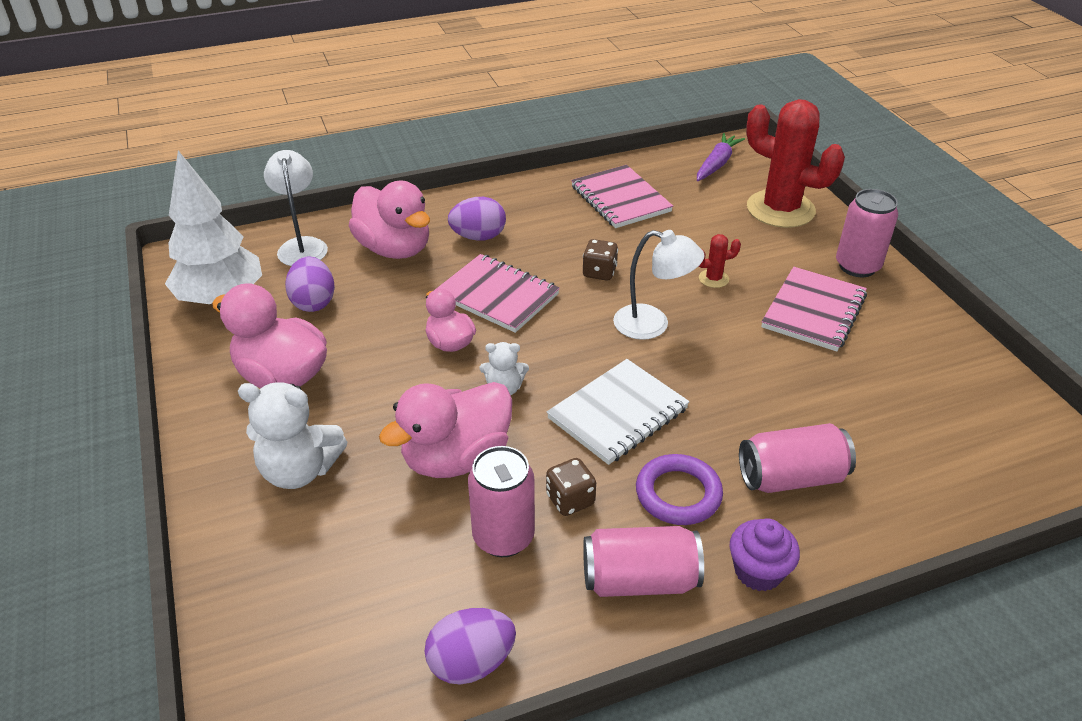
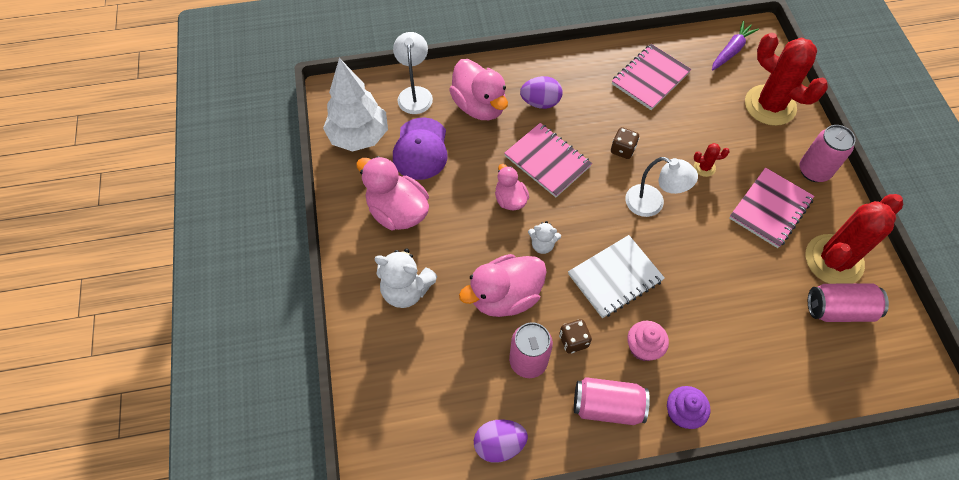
camera: 10 degrees right, 20 degrees up
purple egg [285,257,335,312] -> purple cap [393,117,448,180]
pink notebook [571,165,673,228] -> pink notebook turned 60 degrees clockwise [612,44,691,110]
purple ring [636,454,723,525] -> pink cupcake [627,321,669,361]
pink can [739,423,856,493] -> pink can moved to [808,283,889,322]
none -> red cactus [806,194,903,284]

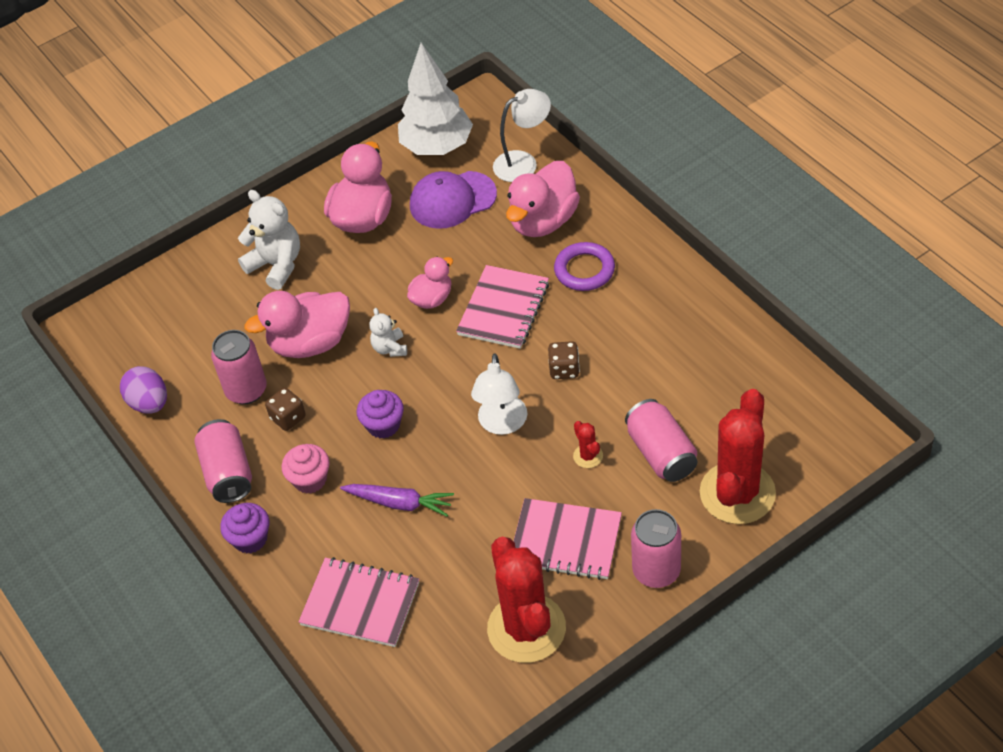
camera: 70 degrees right, 10 degrees down
white teddy bear [374,249,437,308] -> white teddy bear turned 135 degrees clockwise [238,190,300,290]
pink duck [459,254,547,317] -> pink duck turned 60 degrees counterclockwise [244,291,350,358]
purple egg [520,76,562,109] -> purple ring [554,242,615,291]
white notebook [568,235,665,318] -> purple cupcake [357,390,404,439]
pink notebook [612,44,691,110] -> pink notebook moved to [298,557,419,647]
purple carrot [712,21,759,71] -> purple carrot moved to [340,484,454,517]
red cactus [806,194,903,284] -> red cactus turned 45 degrees clockwise [487,537,566,663]
pink can [808,283,889,322] -> pink can moved to [625,399,697,482]

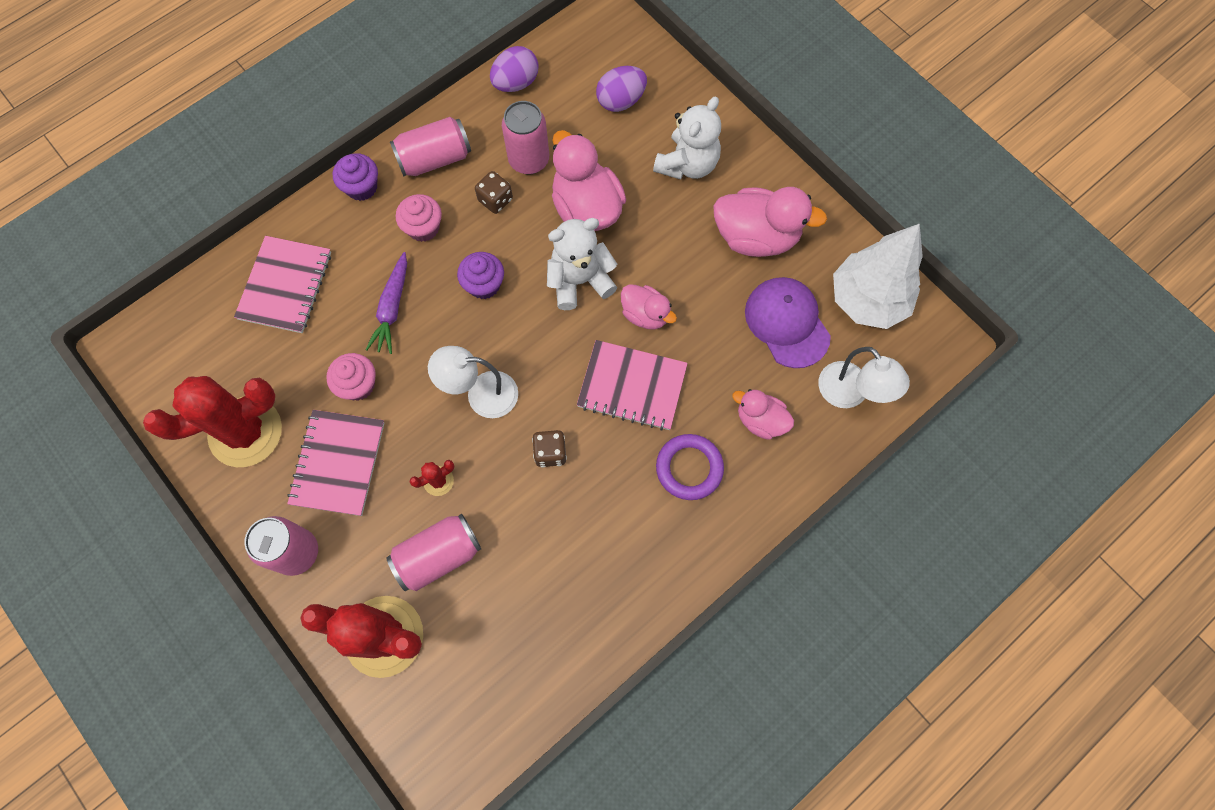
camera: 80 degrees right, 20 degrees up
white teddy bear [369,308,407,357] -> white teddy bear [547,218,617,310], size x1.78
pink duck [506,161,580,237] -> pink duck [732,389,794,440], size x0.58
none -> pink cupcake [326,353,376,401]
none -> purple egg [596,66,647,112]

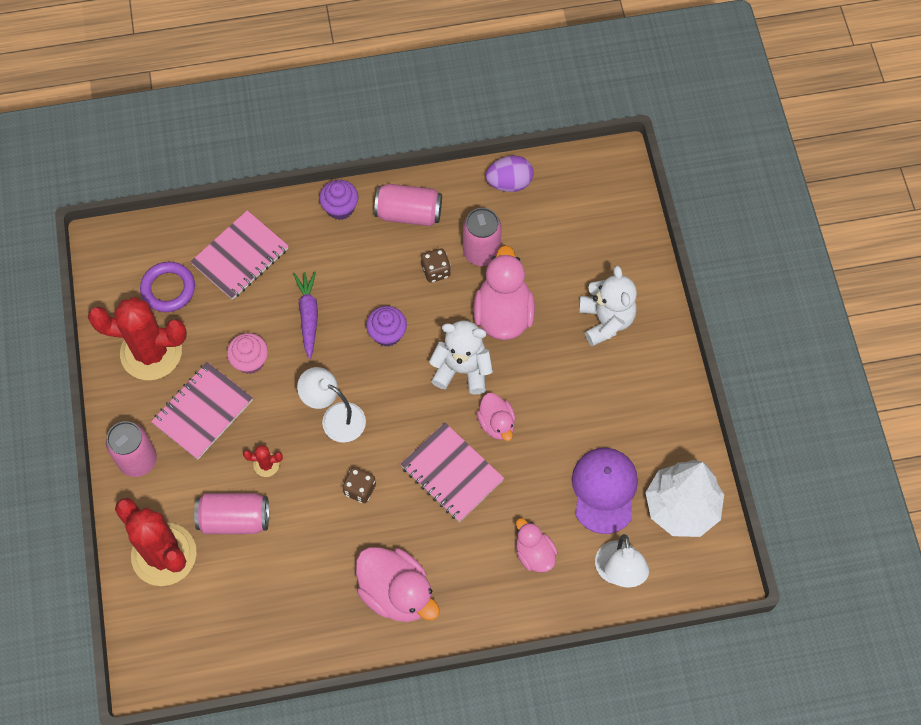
camera: 30 degrees right, 5 degrees down
purple carrot [365,252,407,354] -> purple carrot turned 135 degrees clockwise [293,271,318,359]
pink cupcake [396,194,442,242] -> none
purple egg [596,66,647,112] -> none
white teddy bear [653,96,721,179] -> white teddy bear turned 75 degrees counterclockwise [579,265,637,346]
purple ring [656,434,724,500] -> purple ring moved to [140,262,195,312]
pink duck [713,187,827,257] -> pink duck moved to [356,547,440,622]

